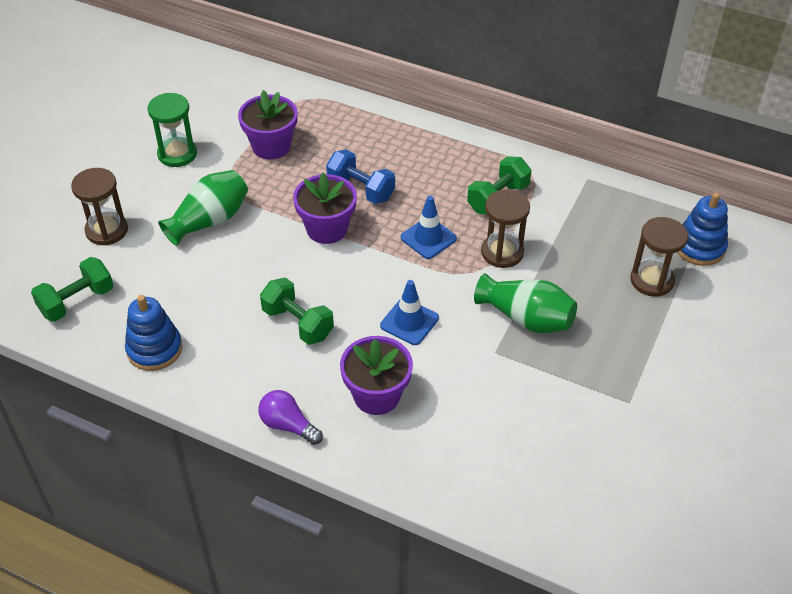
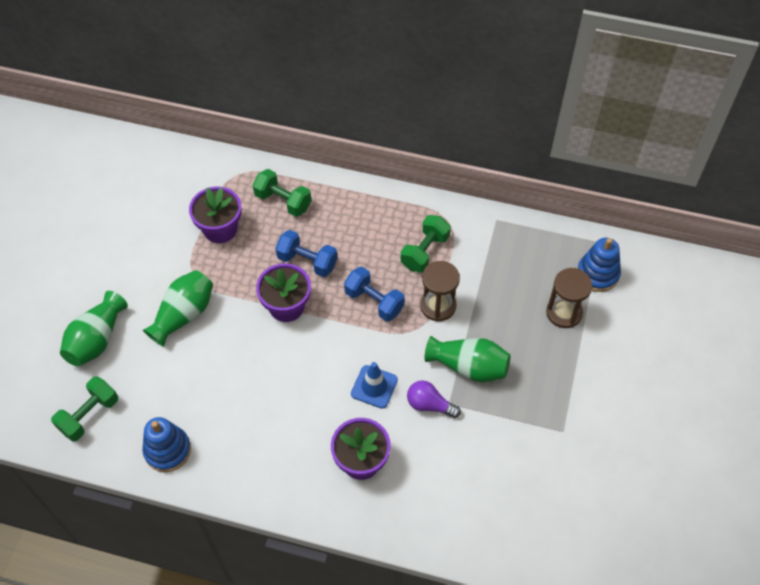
camera: 10 degrees left, 10 degrees up
brown hourglass [71,168,128,245] -> green vase [60,291,128,366]
green hourglass [148,93,197,167] -> none
purple light bulb [258,390,323,445] -> purple light bulb moved to [407,380,461,418]
green dumbbell [260,277,334,345] -> green dumbbell moved to [253,169,311,217]
blue traffic cone [401,196,457,259] -> blue dumbbell [344,267,405,322]

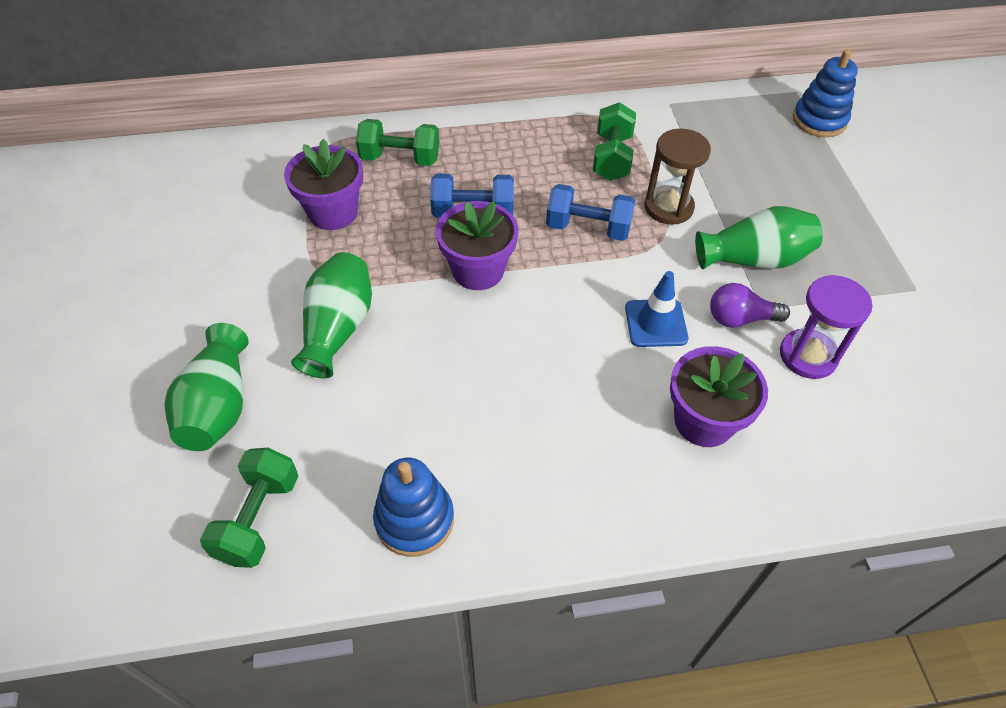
camera: 25 degrees left, 5 degrees down
brown hourglass [546,268,592,328] -> none
none -> purple hourglass [780,275,873,379]

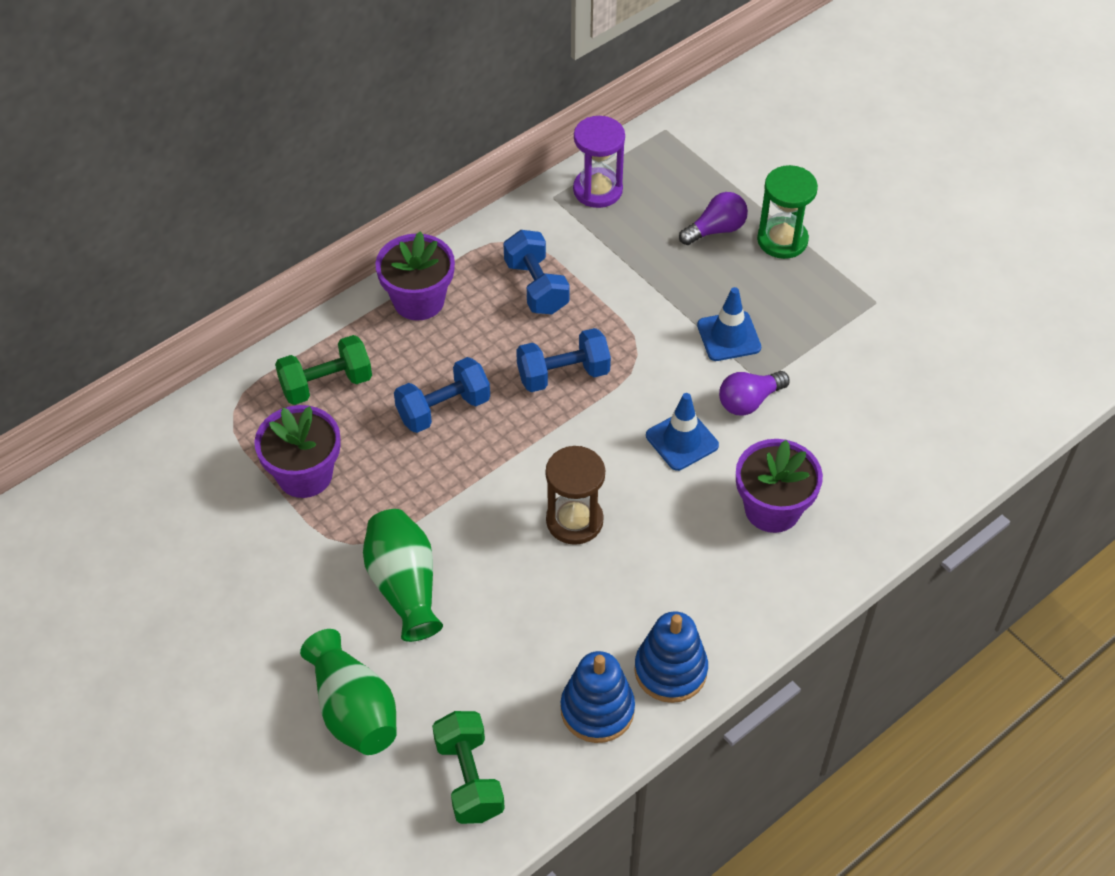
camera: 30 degrees left, 0 degrees up
purple flower pot [436,201,518,290] -> purple flower pot moved to [375,231,455,321]
green dumbbell [593,102,636,181] -> blue dumbbell [503,230,570,314]
brown hourglass [644,129,711,225] -> brown hourglass moved to [546,446,605,545]
green vase [695,206,823,269] -> blue traffic cone [697,287,761,361]
purple hourglass [780,275,873,379] -> purple hourglass moved to [573,116,625,208]
blue stacking toy [793,49,858,137] -> blue stacking toy moved to [634,611,708,703]
none -> purple light bulb [679,192,748,245]
none -> green hourglass [757,165,818,259]

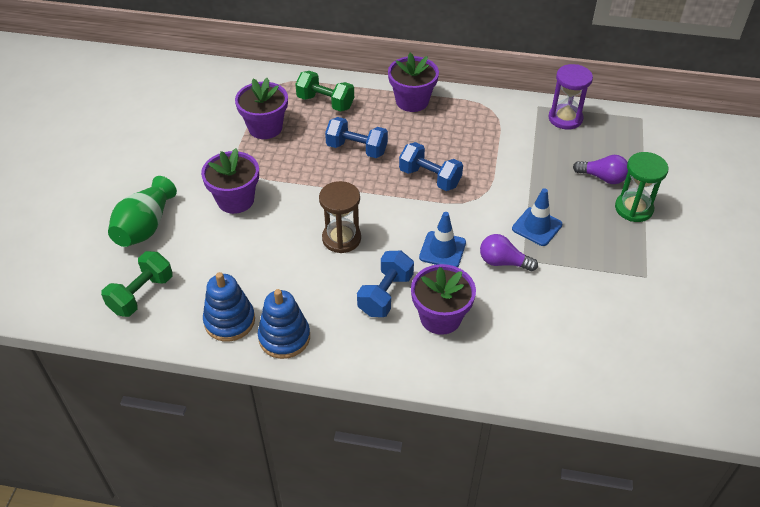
camera: 50 degrees right, 5 degrees down
green vase [363,509,443,642] -> purple flower pot [201,148,259,214]
blue dumbbell [503,230,570,314] -> blue dumbbell moved to [357,251,414,317]

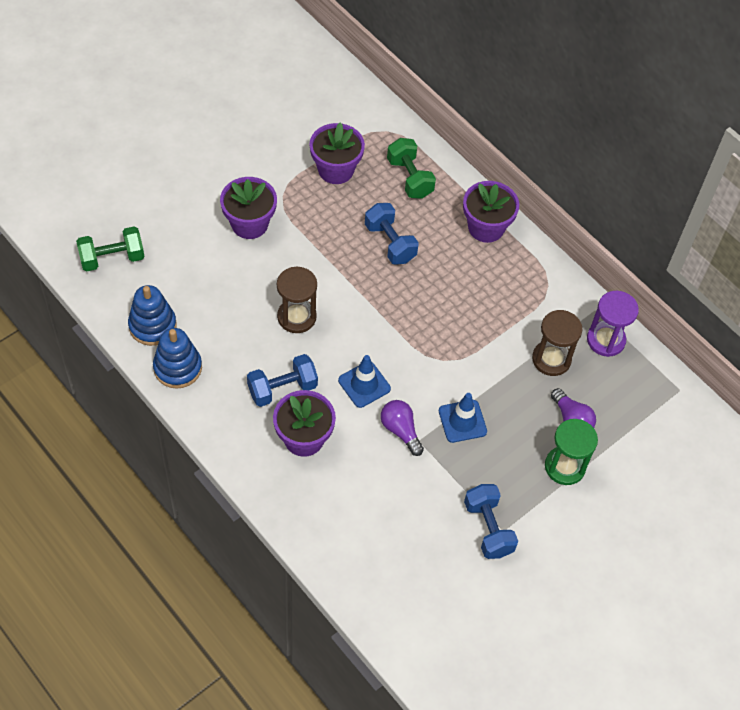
camera: 35 degrees right, 10 degrees up
green vase [108,176,177,247] -> none
blue dumbbell [399,142,463,191] -> blue dumbbell moved to [464,484,518,559]
none -> brown hourglass [532,310,582,376]

